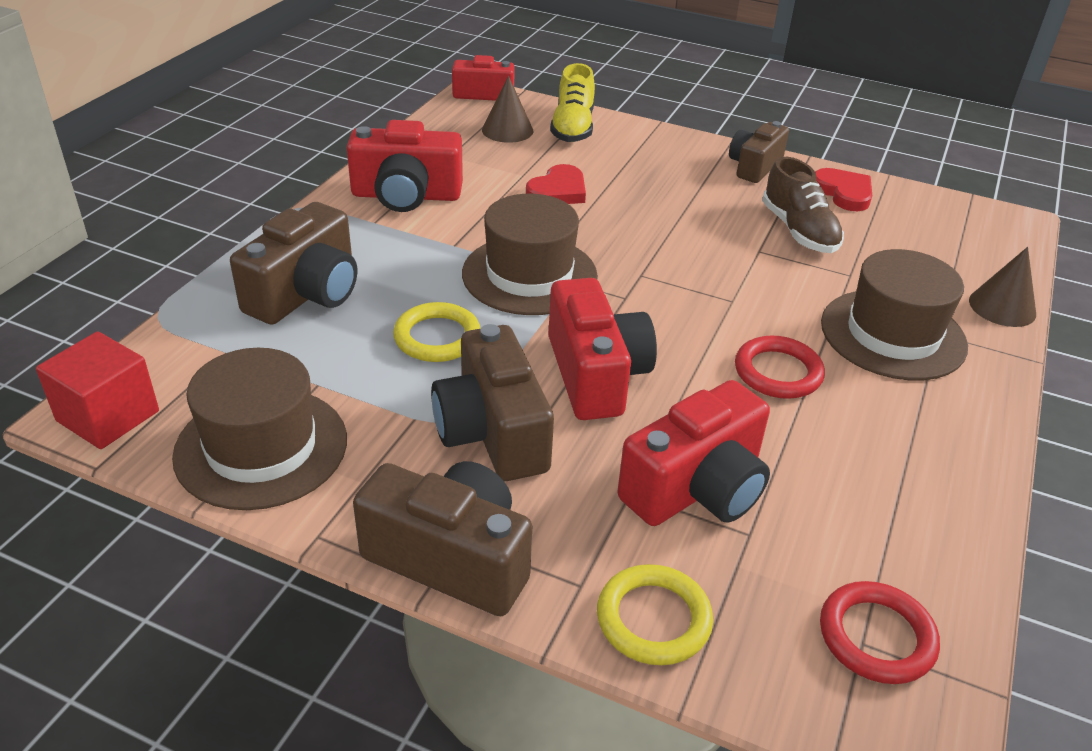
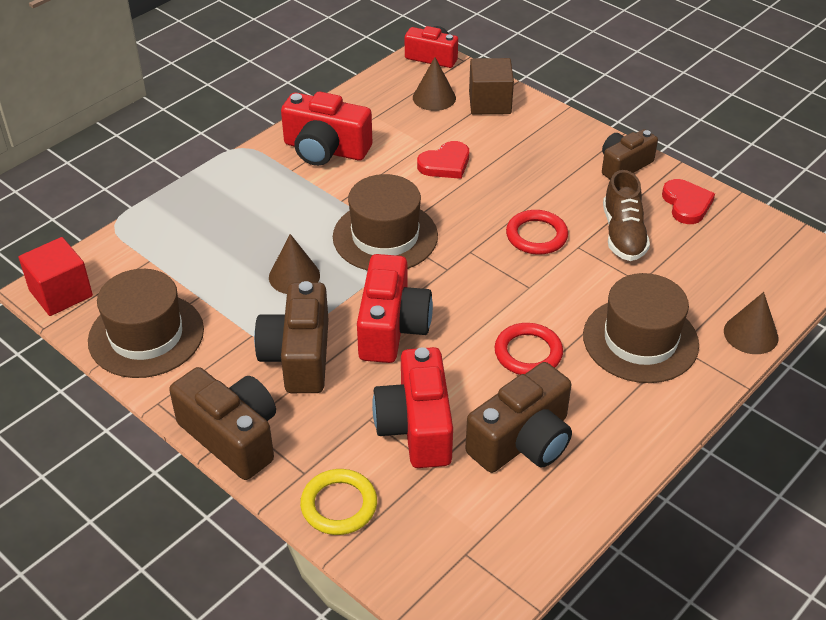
camera: 20 degrees right, 5 degrees up
brown camera [230,202,357,325] -> brown camera moved to [465,362,572,473]
yellow ring [393,302,481,362] -> brown cone [269,234,320,294]
yellow shoe [550,63,595,142] -> brown cube [469,58,514,114]
red camera [617,380,770,526] -> red camera turned 105 degrees clockwise [372,347,453,468]
red ring [820,581,940,684] -> red ring moved to [506,210,568,255]

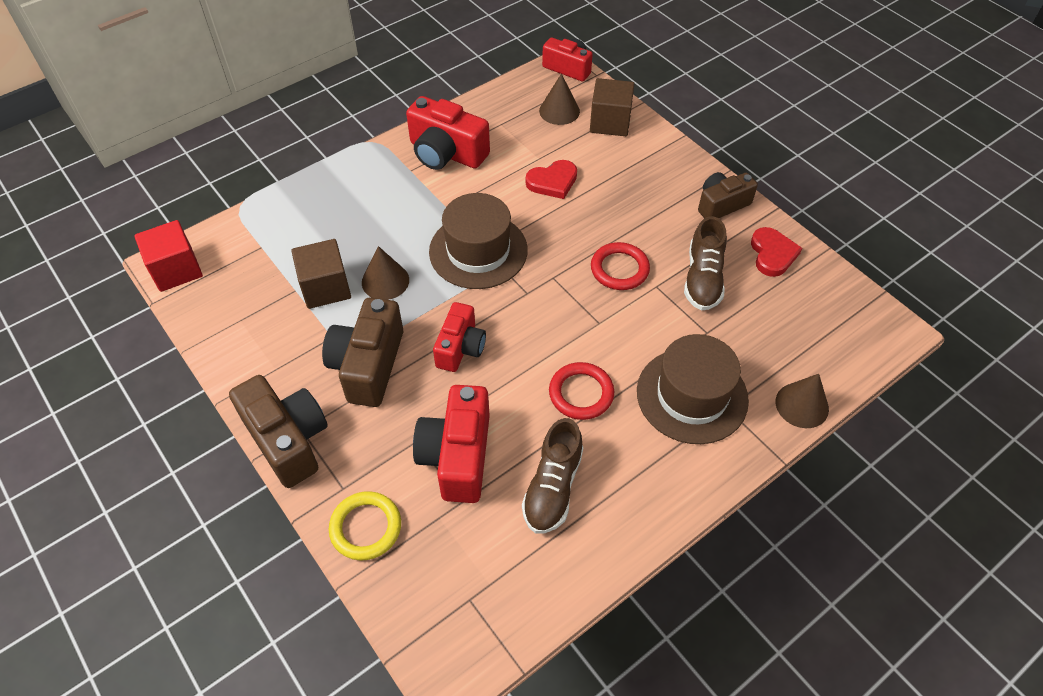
camera: 10 degrees right, 10 degrees up
brown hat [88,269,204,378] -> none
red camera [357,254,433,363] -> red camera [433,302,486,372], size x0.65
brown camera [465,362,572,473] -> brown shoe [522,418,584,534]
none -> brown cube [291,239,351,309]

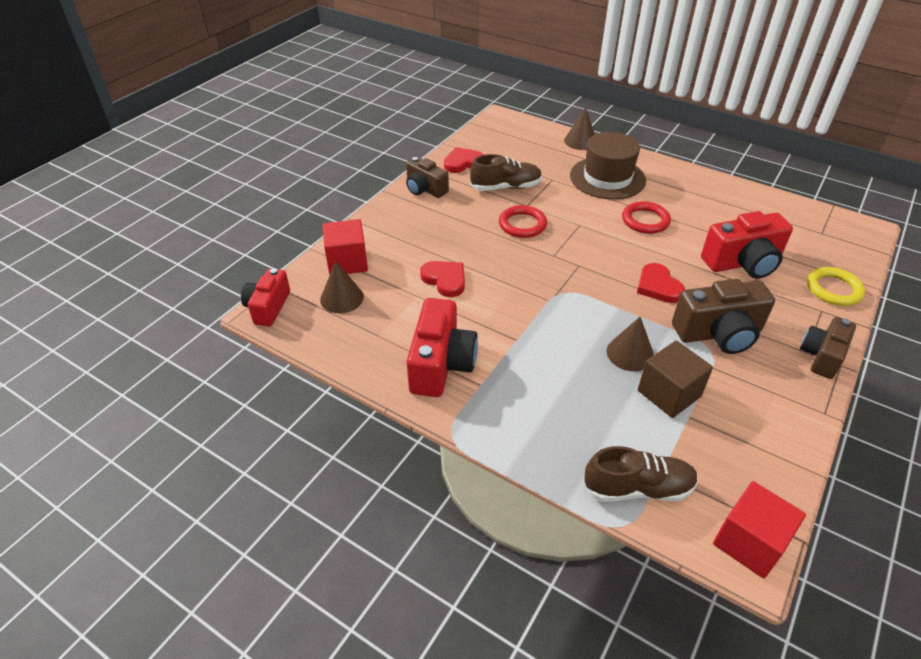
camera: 110 degrees left, 10 degrees down
brown camera [229,375,328,488] -> brown camera [800,317,856,379], size x0.65
brown hat [429,193,528,289] -> none
red camera [433,302,486,372] -> red heart [637,263,685,303]
brown shoe [522,418,584,534] -> brown shoe moved to [583,446,698,501]
brown cube [590,78,634,136] -> red cube [322,219,368,275]

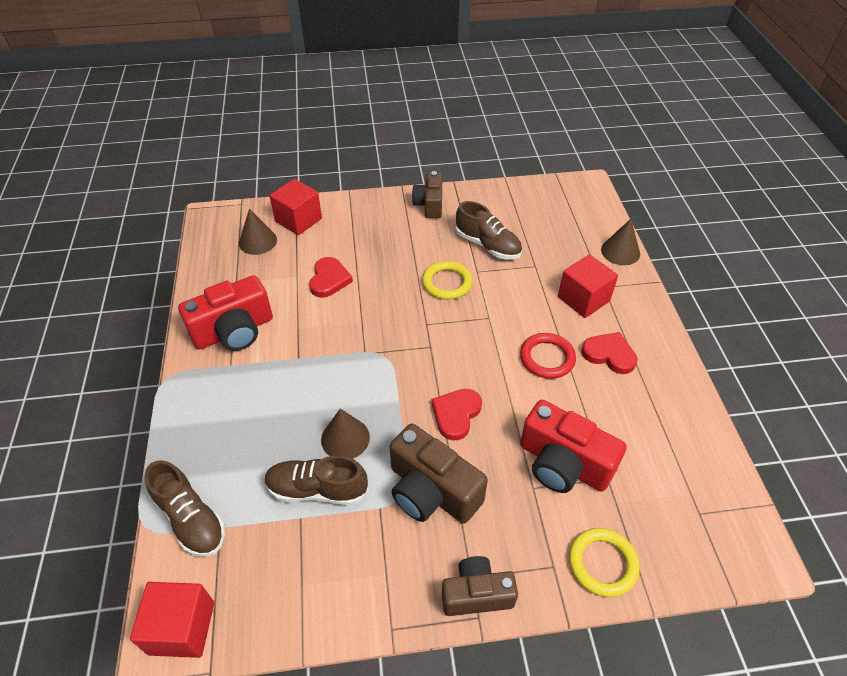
camera: 50 degrees right, 5 degrees up
red camera [241,268,290,326] -> none
red heart [444,147,484,173] -> red heart moved to [581,332,638,374]
red ring [499,205,547,238] -> yellow ring [422,261,473,300]
brown hat [570,132,646,200] -> red cube [558,254,618,318]
brown cube [638,341,713,418] -> brown shoe [264,456,369,505]

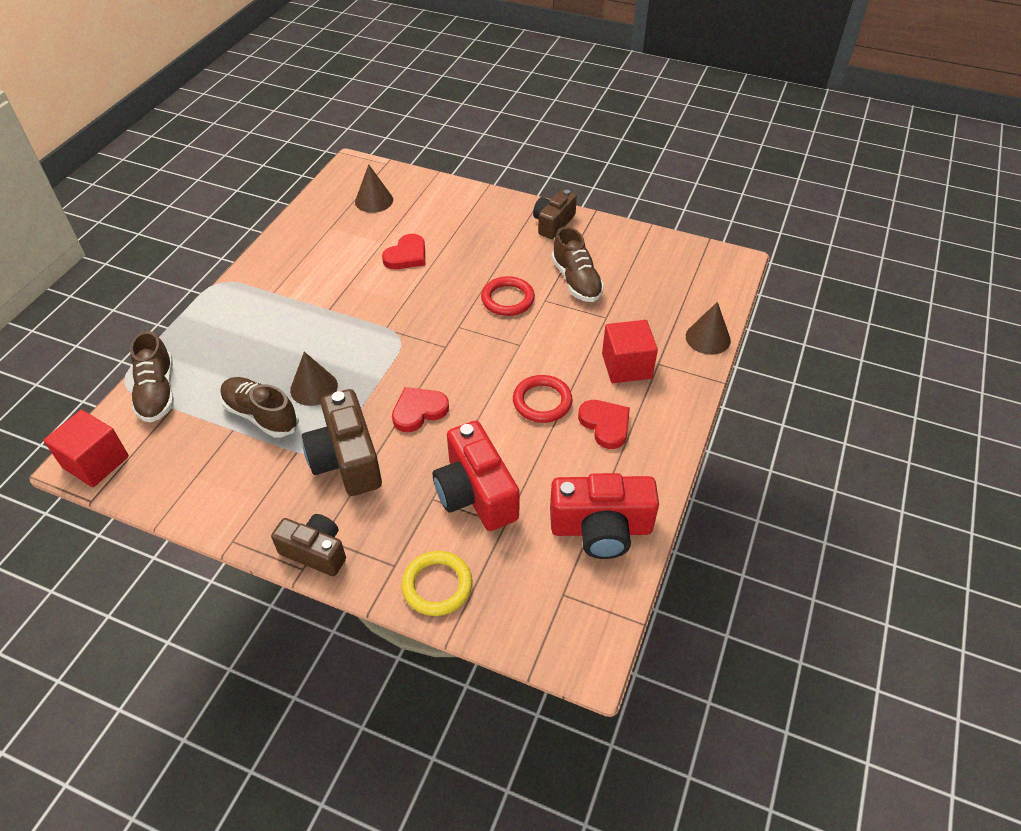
camera: 30 degrees right, 0 degrees up
red camera [178,275,273,351] -> red camera moved to [550,473,659,559]
red cube [269,179,322,235] -> none
yellow ring [422,261,473,300] -> red ring [481,276,535,316]

